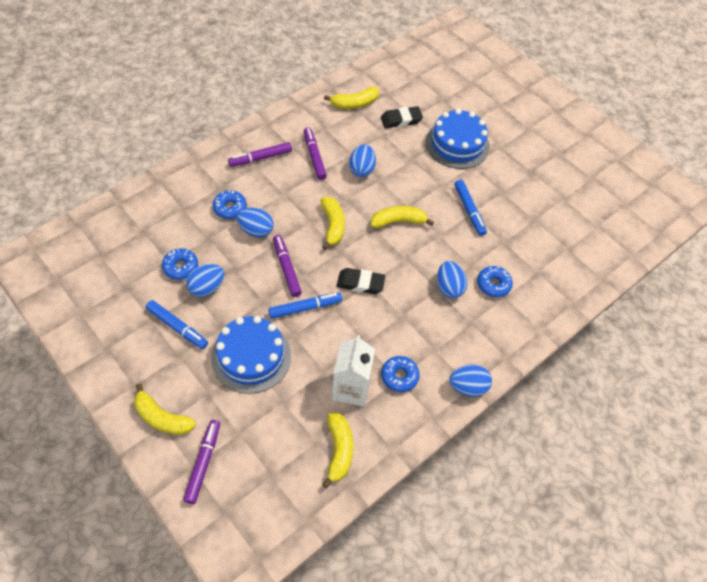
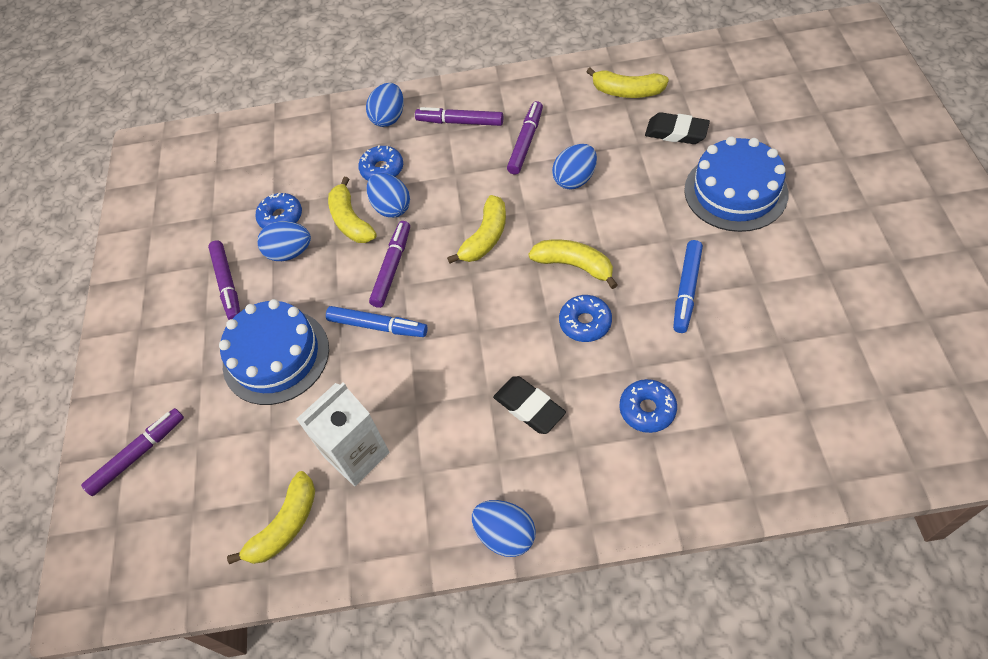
camera: 45 degrees right, 0 degrees up
yellow banana [134,383,196,435] -> yellow banana moved to [328,177,377,243]
blue marker [146,300,208,349] -> purple marker [208,241,240,320]
black eraser [337,268,385,294] -> black eraser moved to [493,376,566,434]
blue donut [381,356,420,392] -> blue donut moved to [559,295,612,342]
blue egg [437,261,467,298] -> blue egg moved to [366,83,404,127]

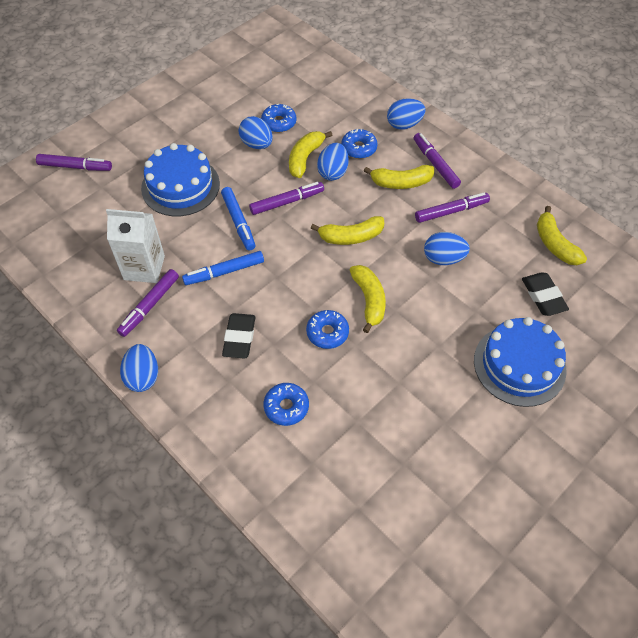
camera: 45 degrees right, 0 degrees up
purple marker [208,241,240,320] -> purple marker moved to [117,269,179,337]
yellow banana [227,471,315,564] -> yellow banana moved to [364,165,434,189]
blue marker [673,240,703,333] -> blue marker moved to [182,251,264,285]

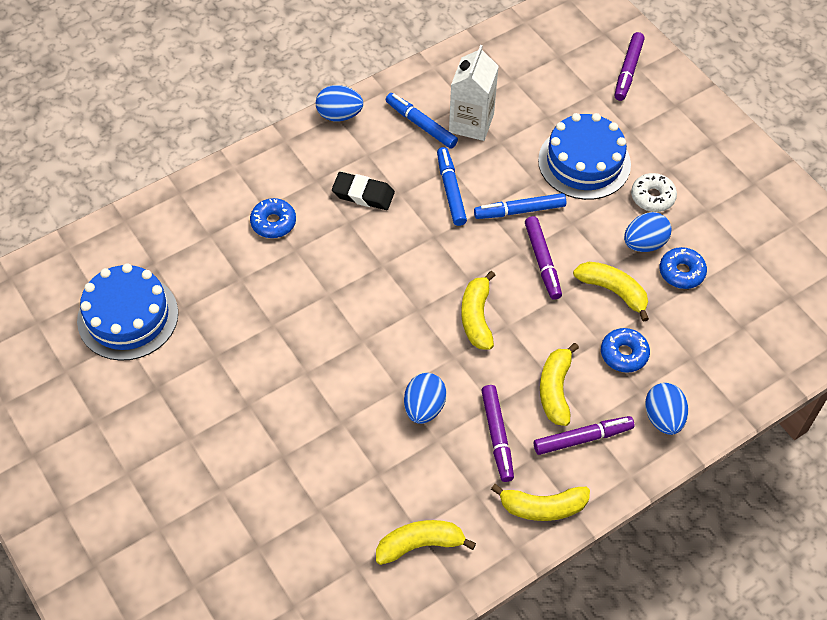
camera: 100 degrees right, 0 degrees up
purple marker [117,269,179,337] -> blue marker [386,93,458,149]
blue donut [306,310,349,349] -> none
blue egg [317,143,349,181] -> none
yellow banana [350,265,386,333] -> yellow banana moved to [491,484,590,521]
blue cake [474,317,567,407] -> blue cake moved to [77,263,178,361]
black eraser [522,273,569,316] -> none
none -> white donut [631,173,677,212]

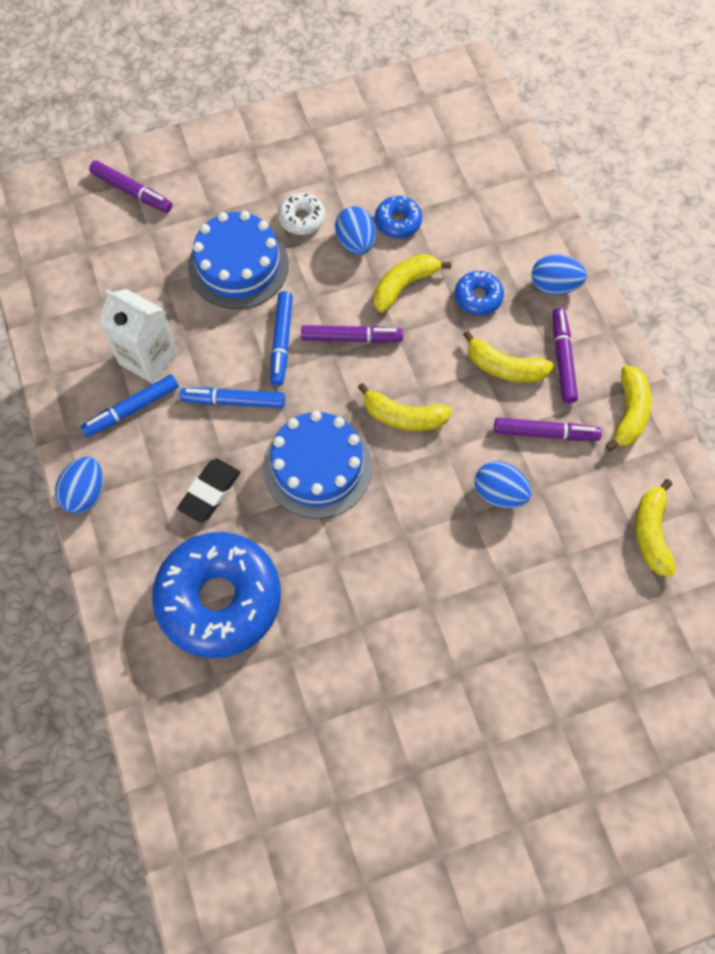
camera: 75 degrees left, 10 degrees up
blue cake [77,263,178,361] -> blue cake moved to [263,411,372,519]
blue donut [250,198,296,238] -> blue donut [152,532,281,658], size x2.28

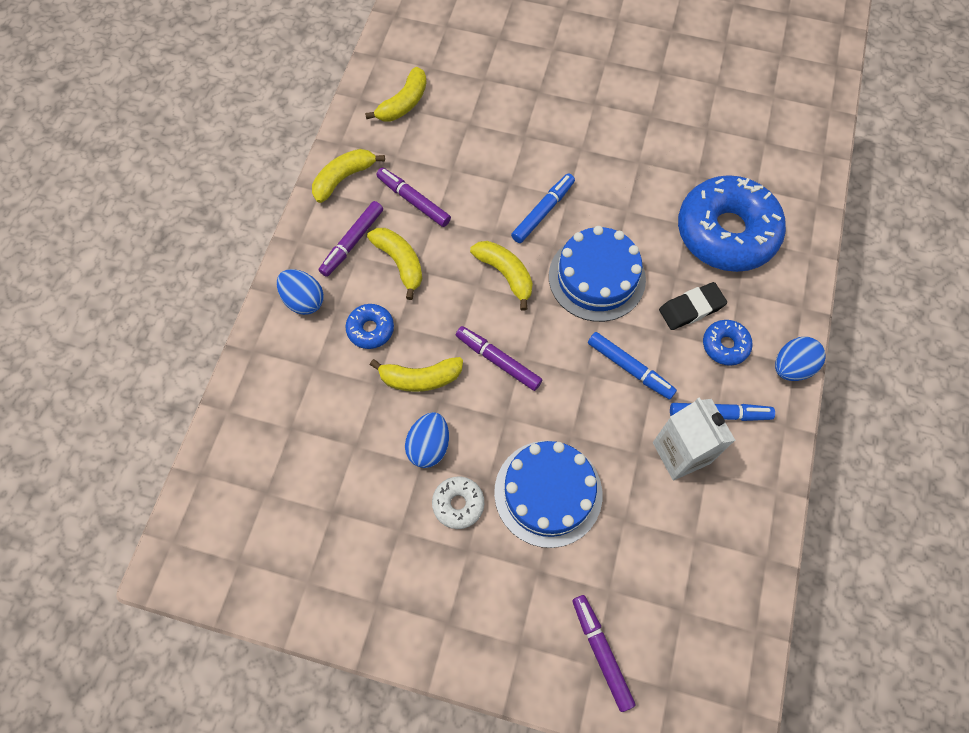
camera: 145 degrees left, 0 degrees up
blue marker [270,291,293,386] -> blue marker moved to [511,174,575,243]
blue donut [375,196,422,238] -> blue donut moved to [703,320,753,366]
blue egg [475,461,532,508] -> none

